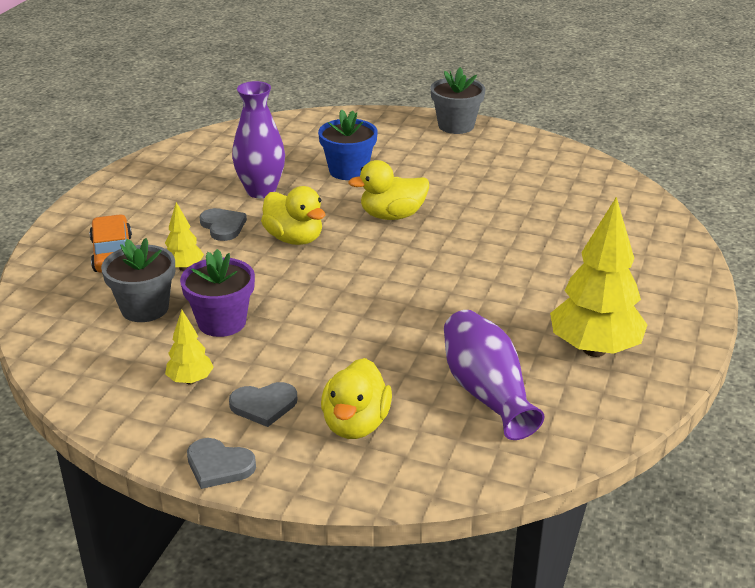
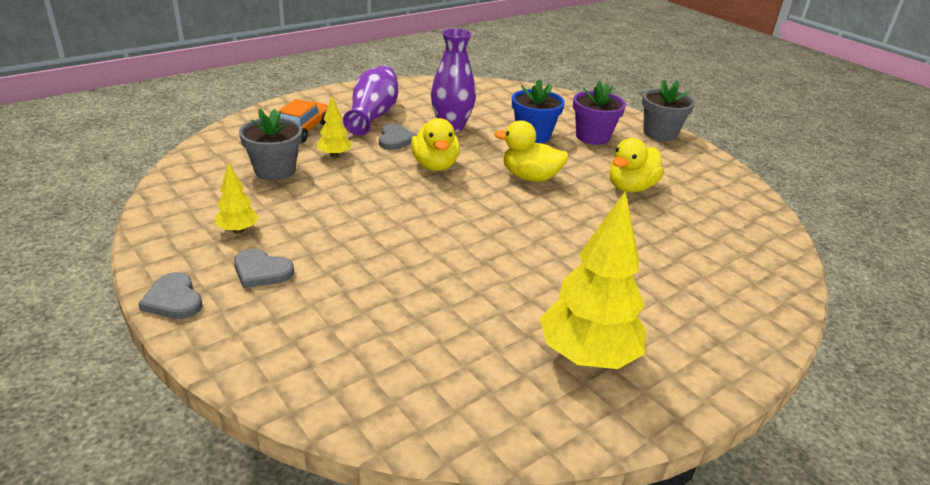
camera: 30 degrees right, 0 degrees up
purple flower pot [180,249,255,337] -> purple flower pot moved to [573,81,626,145]
yellow duck [321,358,392,439] -> yellow duck moved to [609,138,664,193]
purple vase [444,310,544,440] -> purple vase moved to [343,65,398,135]

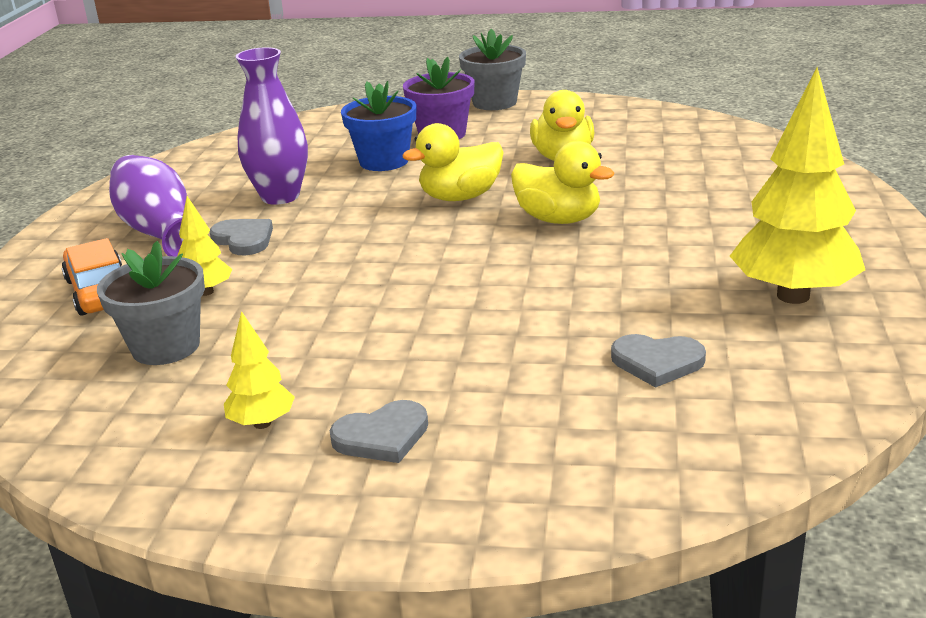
camera: 40 degrees left, 5 degrees down
grey heart [138,272,202,319] -> grey heart moved to [611,334,706,388]
yellow duck [411,118,460,171] -> yellow duck moved to [511,141,614,224]

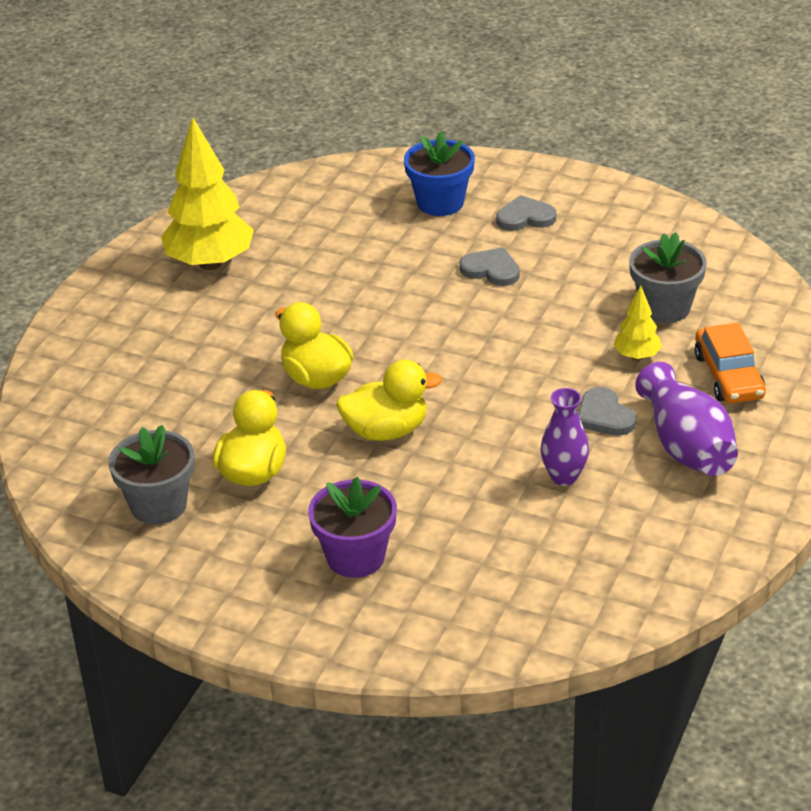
camera: 165 degrees left, 10 degrees up
yellow tree [224,311,295,429] -> none
purple vase [236,47,308,205] -> purple vase [541,388,589,486], size x0.66
blue flower pot [341,81,416,171] -> blue flower pot moved to [404,131,475,216]
grey flower pot [459,29,526,110] -> grey flower pot moved to [109,425,195,525]
grey heart [611,334,706,388] -> grey heart moved to [459,247,520,286]

